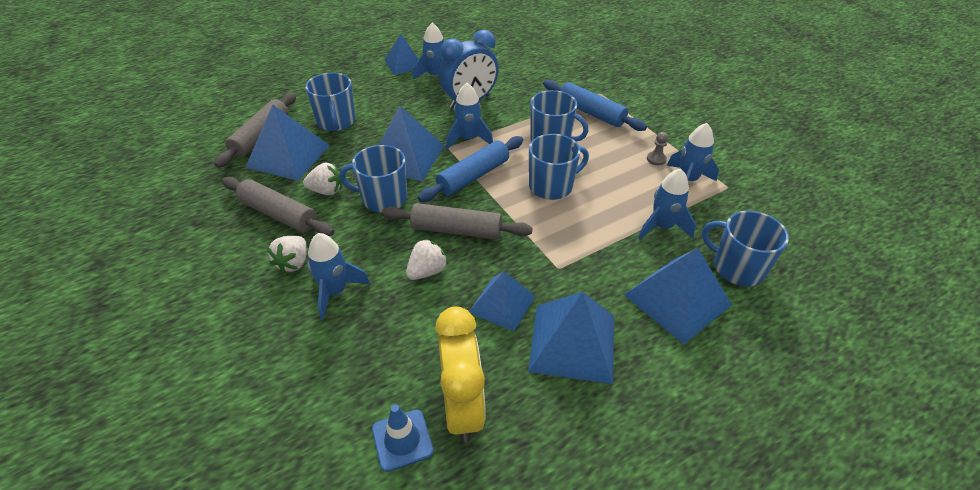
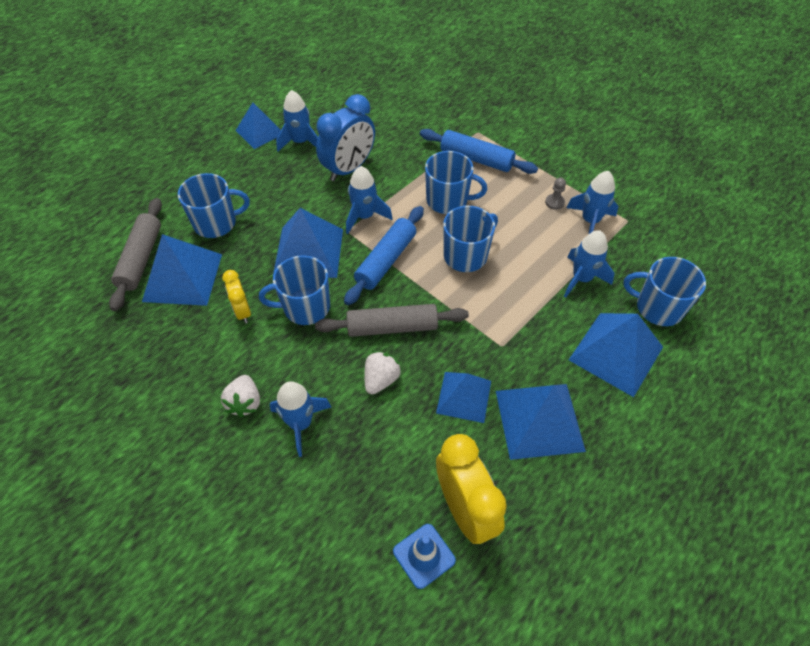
camera: 15 degrees left, 10 degrees up
grey rolling pin [222,177,334,236] -> none
white strawberry [303,163,342,195] -> yellow clock [222,270,251,323]
blue mug [305,73,356,131] -> blue mug turned 75 degrees counterclockwise [178,173,250,238]

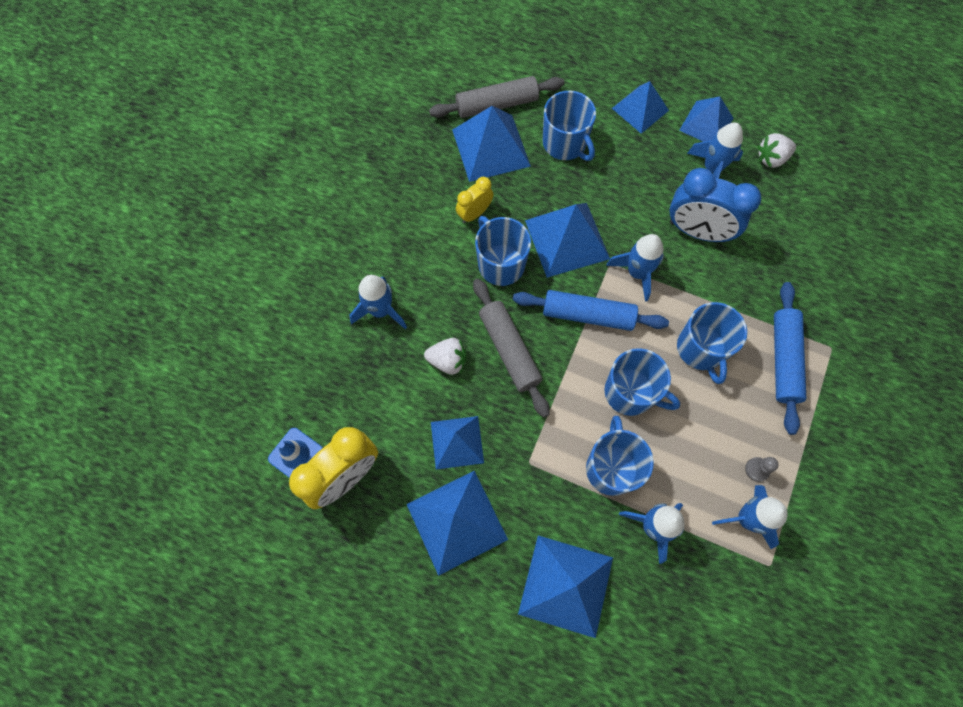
camera: 70 degrees right, 15 degrees up
white strawberry [221,375,260,417] -> white strawberry moved to [758,133,796,168]
blue mug [623,257,706,326] -> blue mug moved to [586,416,654,496]
none -> blue pyramid [612,81,669,134]

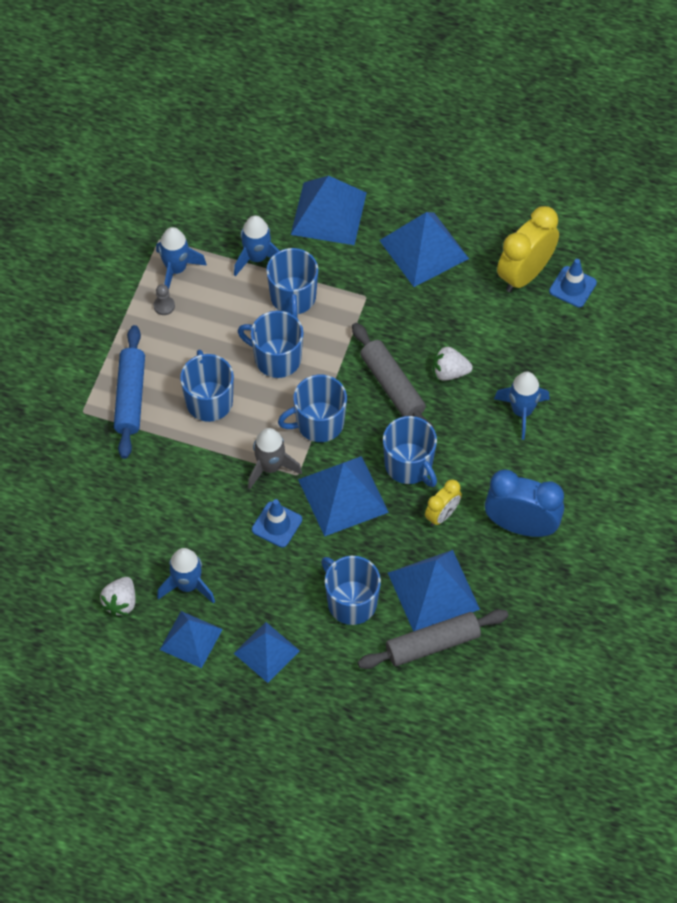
camera: 175 degrees right, 10 degrees down
blue pyramid [431,416,484,469] -> none
blue rolling pin [513,290,669,331] -> blue mug [278,375,347,442]
blue rocket [606,234,664,302] -> grey rocket [248,428,302,489]
blue clock [670,168,761,242] -> blue clock moved to [485,470,564,537]
white strawberry [758,133,796,168] -> white strawberry turned 135 degrees clockwise [100,577,136,616]
none -> blue traffic cone [252,499,302,547]

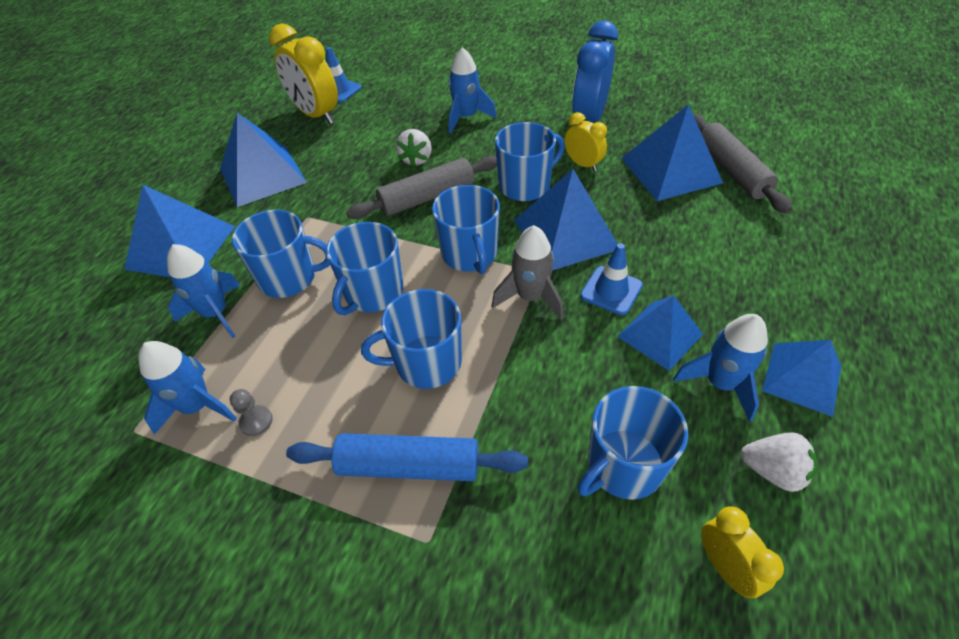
camera: 85 degrees left, 10 degrees down
blue pyramid [233,622,300,683] -> blue pyramid moved to [617,295,703,371]
blue mug [321,556,381,625] -> blue mug moved to [577,386,688,500]
none -> yellow clock [701,506,784,598]

